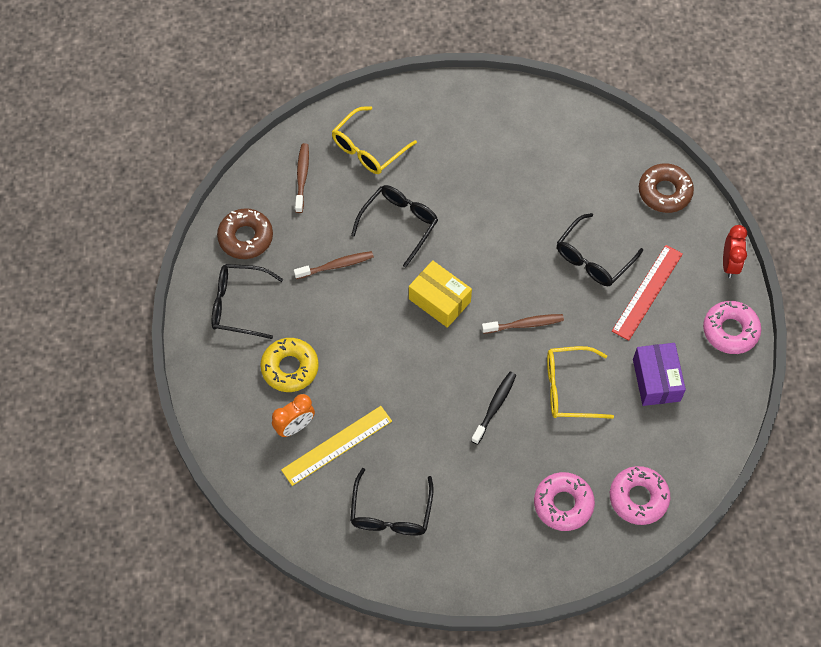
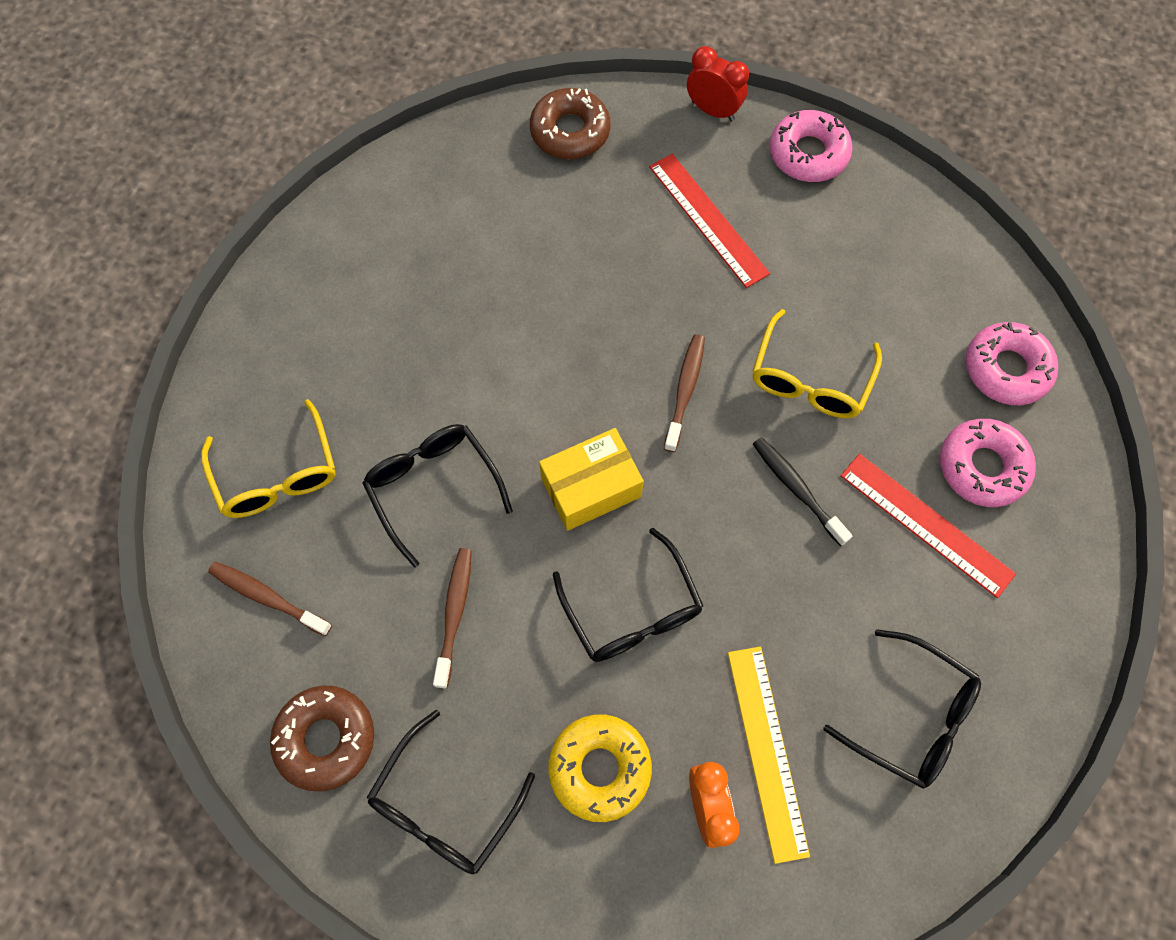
camera: 65 degrees left, 5 degrees up
black glasses [557,213,643,286] -> black glasses moved to [553,527,703,662]
purple box [633,343,686,406] -> none
none -> red ruler [841,454,1016,598]

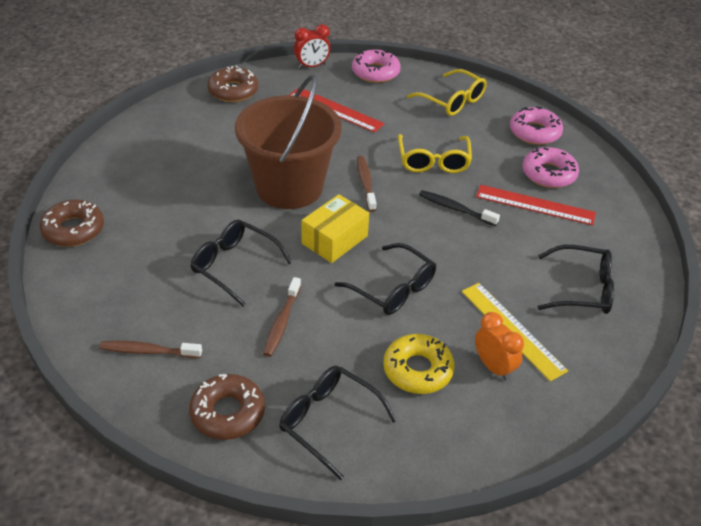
camera: 25 degrees left, 25 degrees down
yellow glasses [201,399,336,518] -> yellow glasses moved to [407,69,487,116]
black glasses [366,710,535,874] -> black glasses turned 120 degrees clockwise [279,366,397,480]
brown toothbrush [433,548,472,688] -> brown toothbrush turned 150 degrees counterclockwise [263,277,301,357]
red clock [687,46,749,121] -> red clock turned 150 degrees clockwise [294,24,330,69]
none -> brown donut [39,200,104,247]
none -> brown bucket [235,75,342,209]

